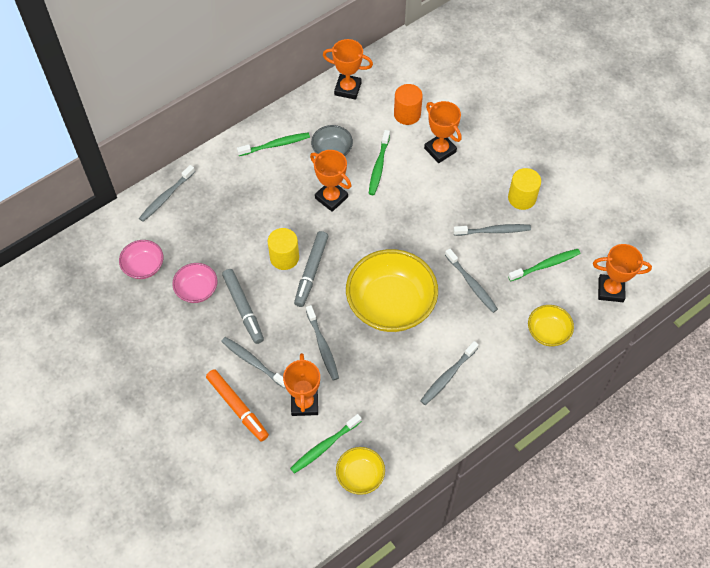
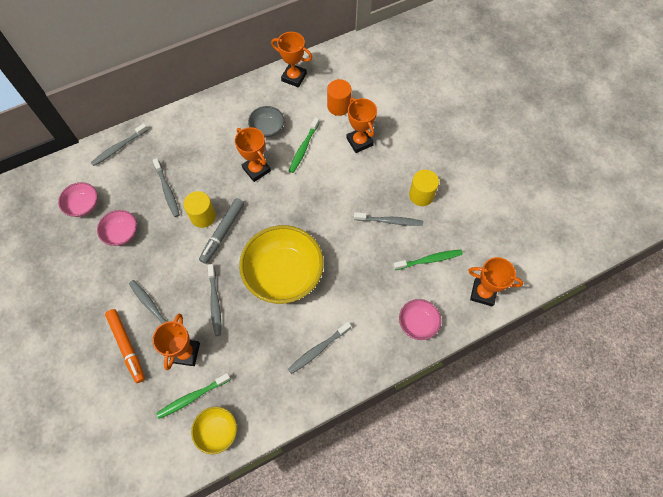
camera: 10 degrees right, 5 degrees up
grey marker [222,269,264,344] -> none
green toothbrush [237,132,310,156] -> none
grey toothbrush [445,248,498,313] -> grey toothbrush moved to [153,158,180,217]
yellow bowl [528,305,574,346] -> pink bowl [399,299,441,340]

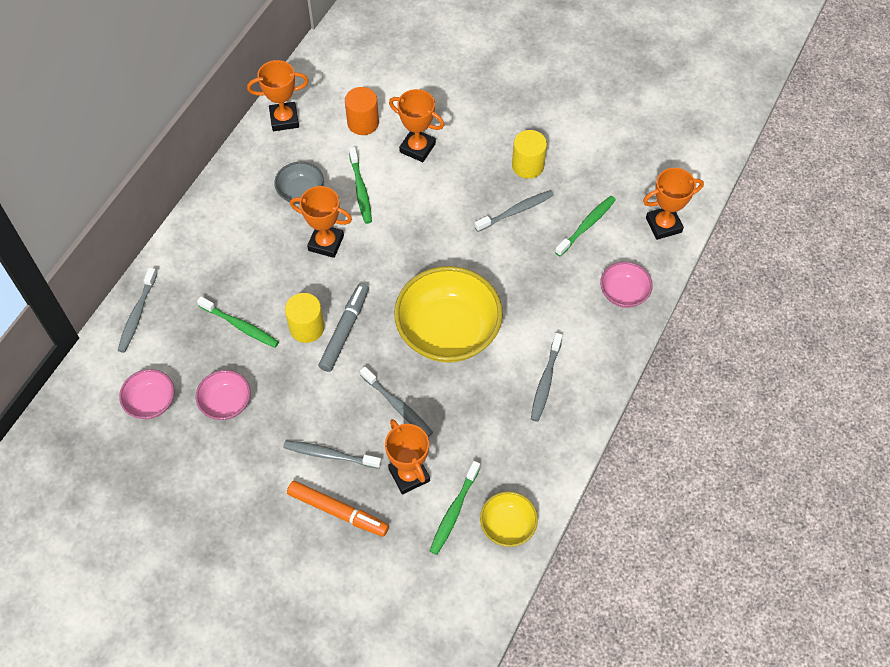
camera: 35 degrees left, 5 degrees down
grey toothbrush [153,158,180,217] -> green toothbrush [197,296,279,348]
grey marker [199,198,244,264] -> grey marker turned 150 degrees counterclockwise [319,283,369,372]

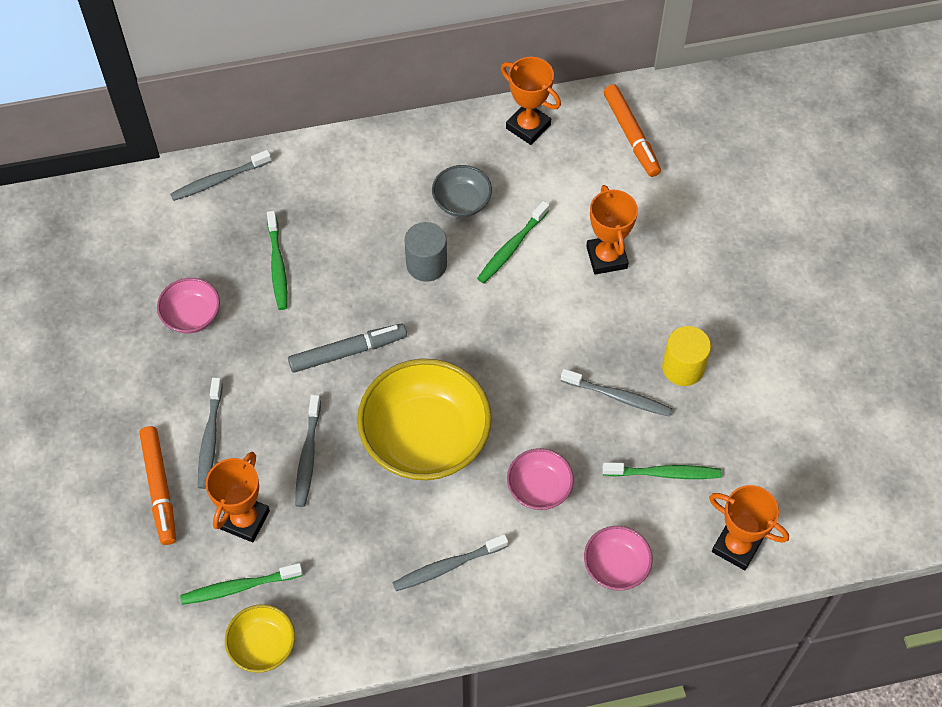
camera: 50 degrees right, 0 degrees up
pink bowl [119,369,174,419] -> pink bowl moved to [507,448,574,510]
grey toothbrush [283,441,381,469] -> grey toothbrush turned 150 degrees counterclockwise [198,377,223,489]
yellow cylinder [285,293,325,343] -> none
orange trophy [290,186,352,258] -> grey cylinder [405,222,447,282]
orange cylinder [345,87,379,135] -> none
none -> orange marker [603,84,661,177]

